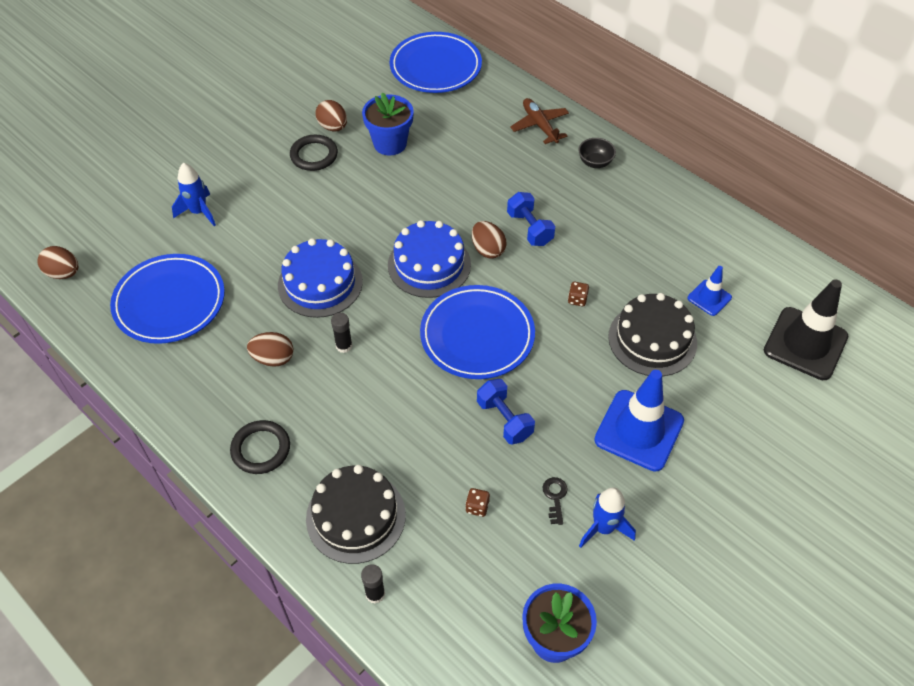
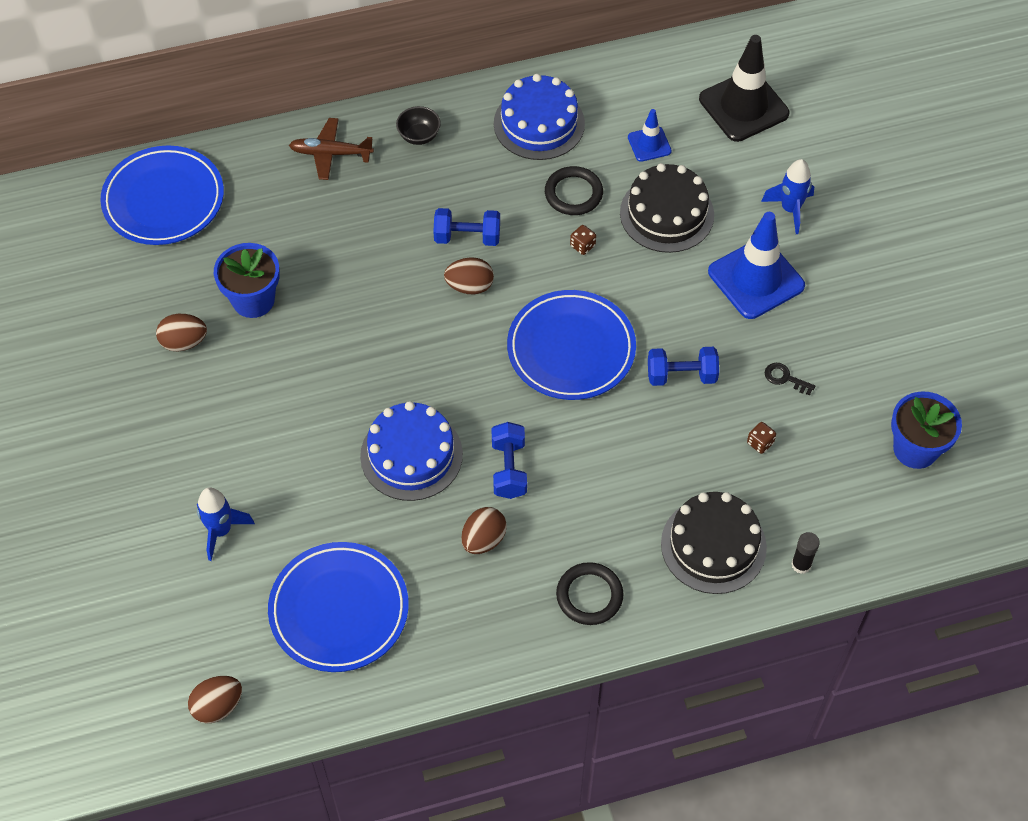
camera: 60 degrees left, 5 degrees up
black ring [290,135,338,171] -> black ring moved to [545,166,603,215]
black glue stick [331,313,352,353] -> blue dumbbell [491,422,527,499]
blue cake [388,220,471,298] -> blue cake moved to [494,74,585,160]
blue rocket [579,487,636,548] -> blue rocket moved to [761,159,814,234]

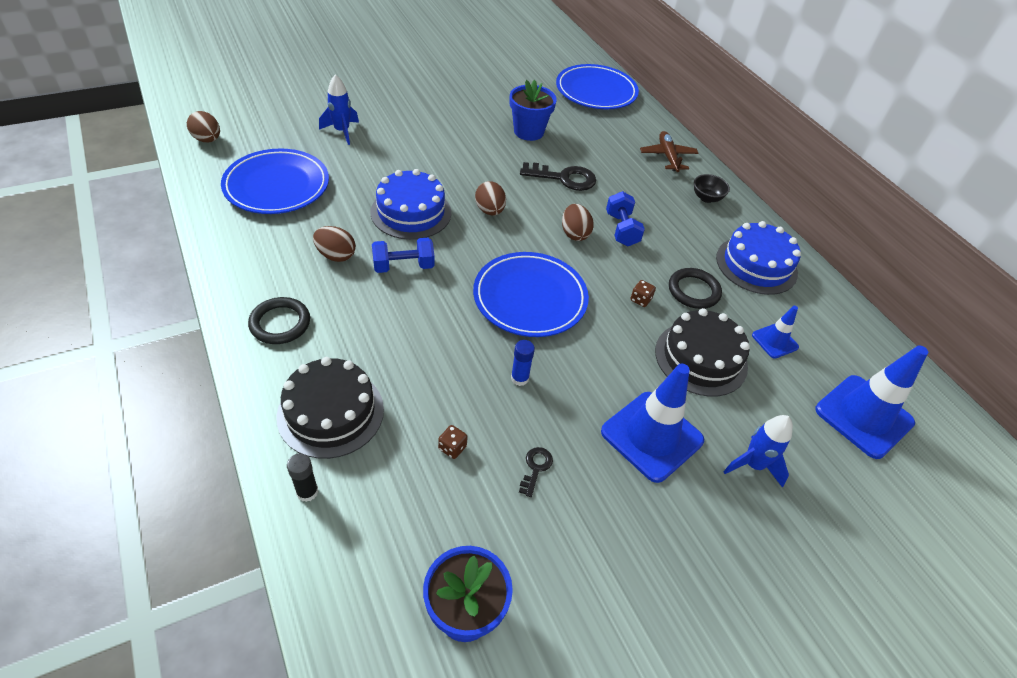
camera: 75 degrees right, 10 degrees down
brown egg [156,314,207,351] -> brown egg moved to [475,181,506,215]
blue dumbbell [648,347,719,386] -> blue glue stick [511,340,535,386]
black traffic cone [699,35,789,142] -> blue traffic cone [815,345,928,459]
none -> black key [520,162,596,191]

